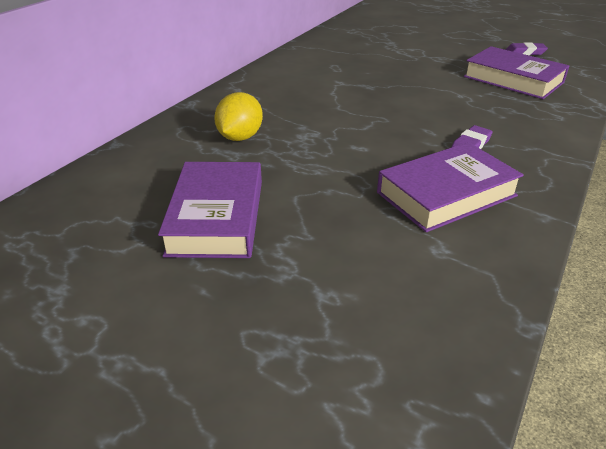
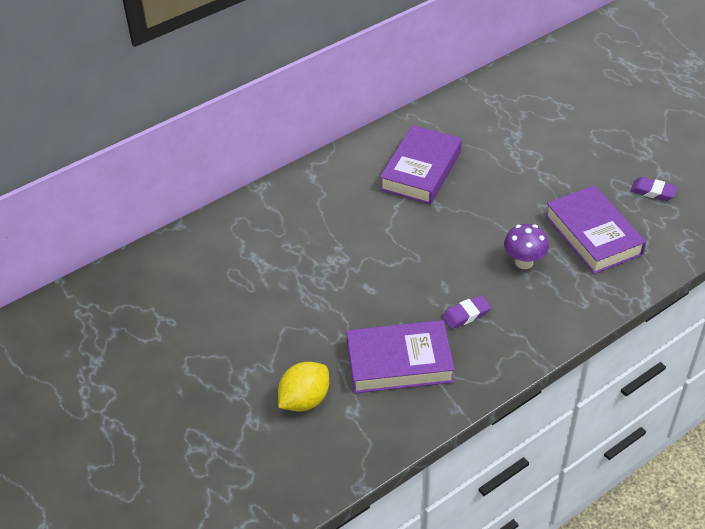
camera: 25 degrees right, 10 degrees up
purple book [158,162,262,258] -> purple book moved to [380,125,462,205]
yellow lemon [214,92,263,141] -> yellow lemon moved to [278,362,329,412]
none -> purple mushroom [504,224,549,269]

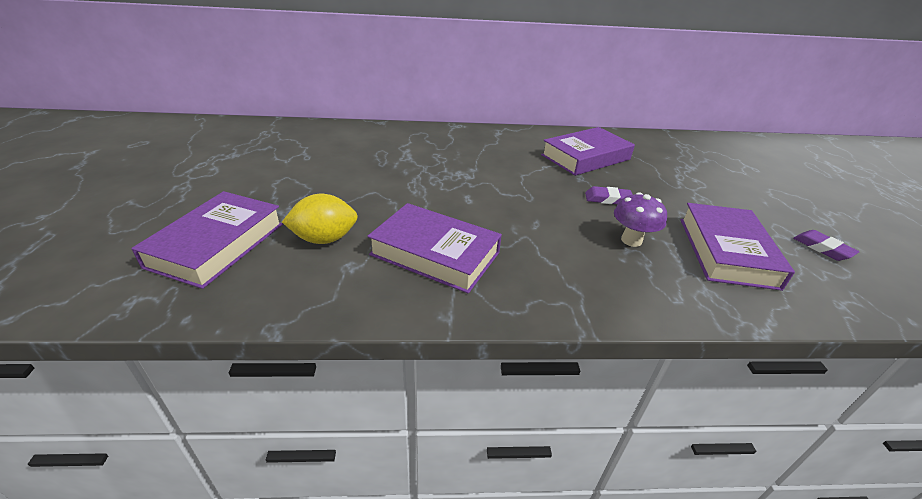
camera: 30 degrees right, 10 degrees down
purple eraser [442,295,491,329] -> purple eraser moved to [585,186,633,204]
none -> purple book [131,191,283,289]

